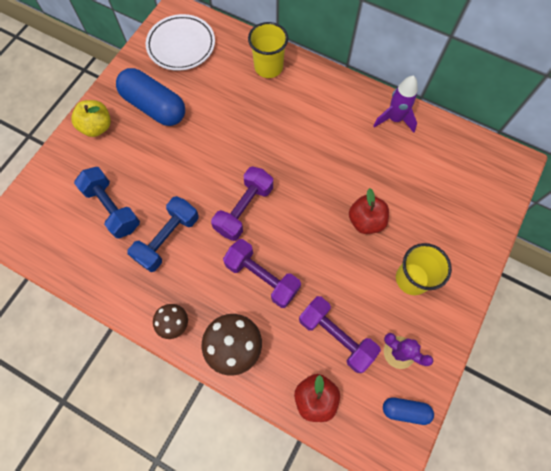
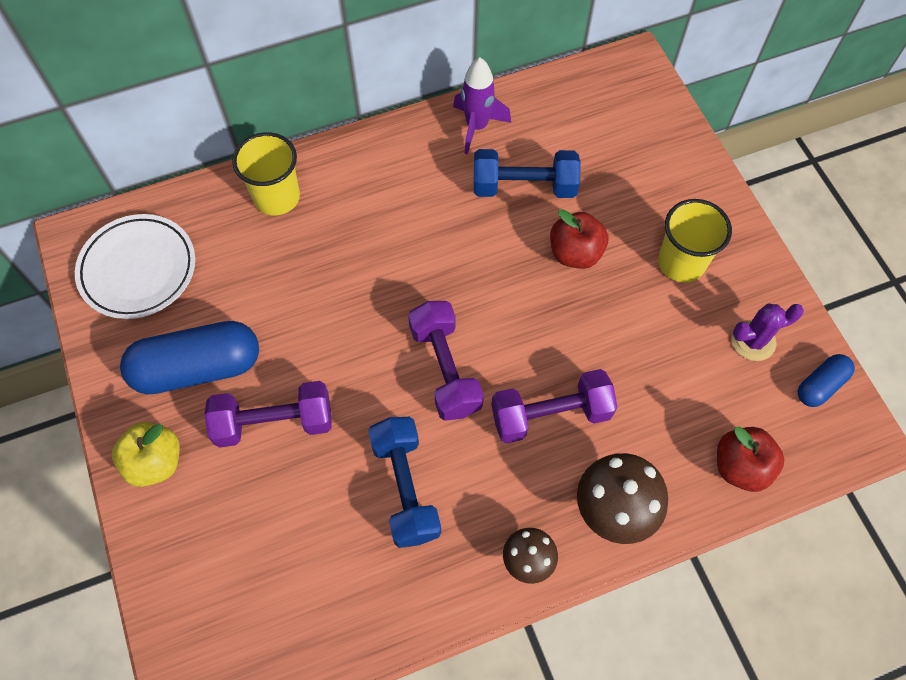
camera: 50 degrees left, 5 degrees down
blue dumbbell [74,167,140,239] -> blue dumbbell moved to [474,149,581,198]
purple dumbbell [299,296,381,373] -> purple dumbbell moved to [204,381,332,448]

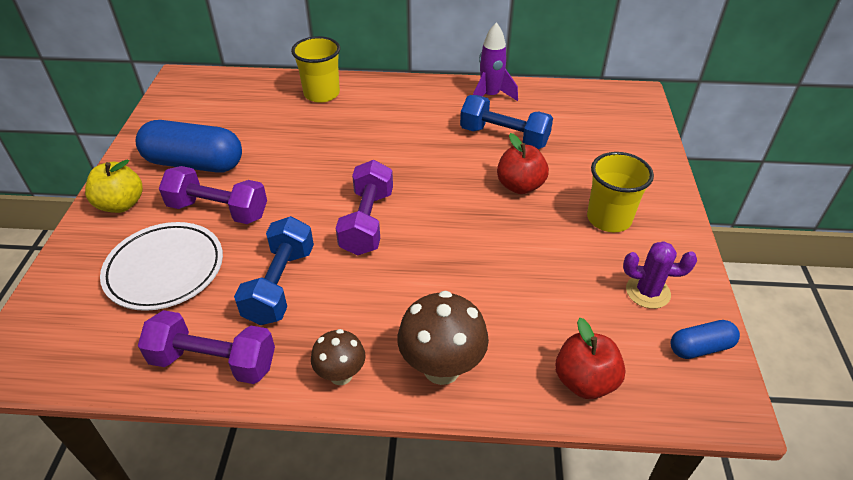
camera: 25 degrees right, 20 degrees down
white plate [75,214,195,319] -> white plate moved to [100,222,223,311]
purple dumbbell [491,369,618,443] -> purple dumbbell moved to [138,310,275,384]

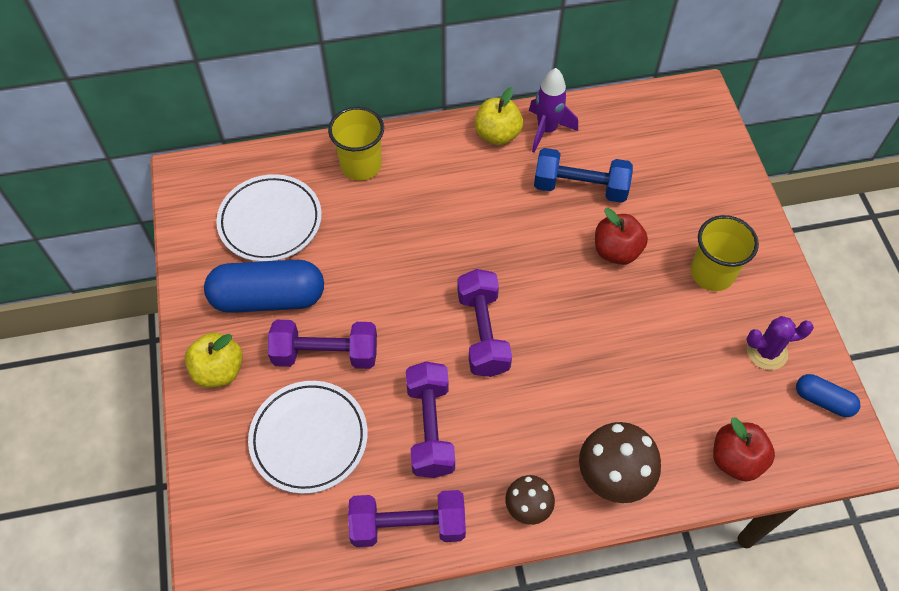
camera: 15 degrees left, 15 degrees up
blue dumbbell [234,216,314,325] -> purple dumbbell [406,361,455,478]
blue capsule [671,320,740,359] -> blue capsule turned 60 degrees clockwise [796,374,860,417]
none -> white plate [216,174,322,262]
none -> yellow apple [475,87,523,145]

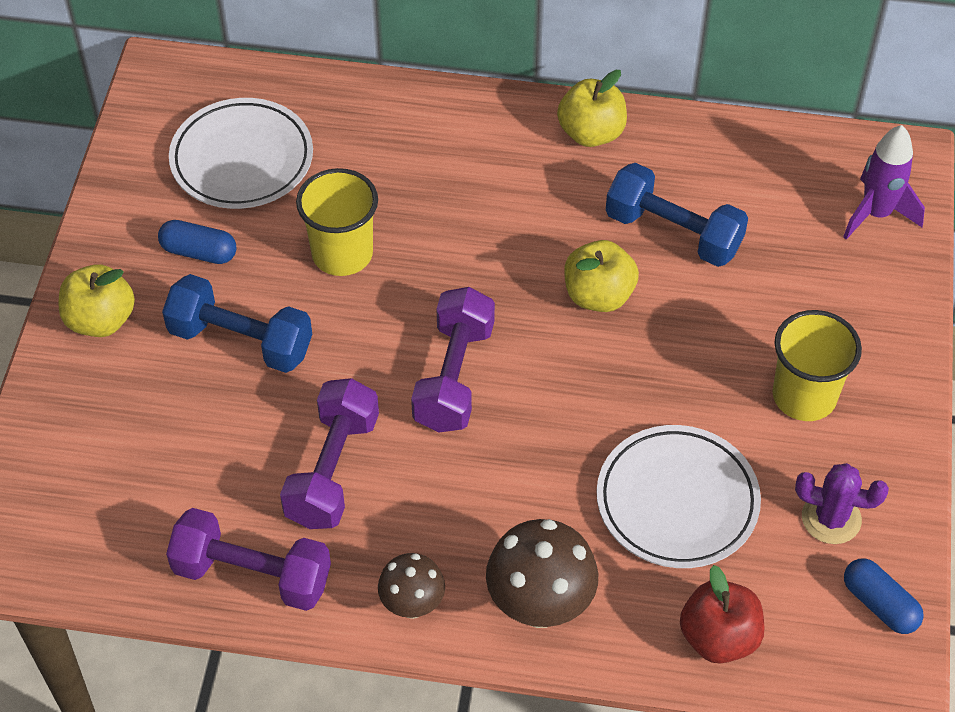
camera: 20 degrees right, 5 degrees down
blue capsule [204,260,324,313] -> blue capsule [158,220,236,264], size x0.51
white plate [248,381,368,494] -> white plate moved to [596,425,761,568]
purple dumbbell [268,320,377,369] -> blue dumbbell [162,274,312,373]
yellow cup [328,107,384,181] -> yellow cup moved to [296,168,378,276]
purple rocket [529,68,578,153] -> purple rocket moved to [843,125,925,240]
red apple [595,208,648,265] -> none
none -> yellow apple [564,240,639,312]

